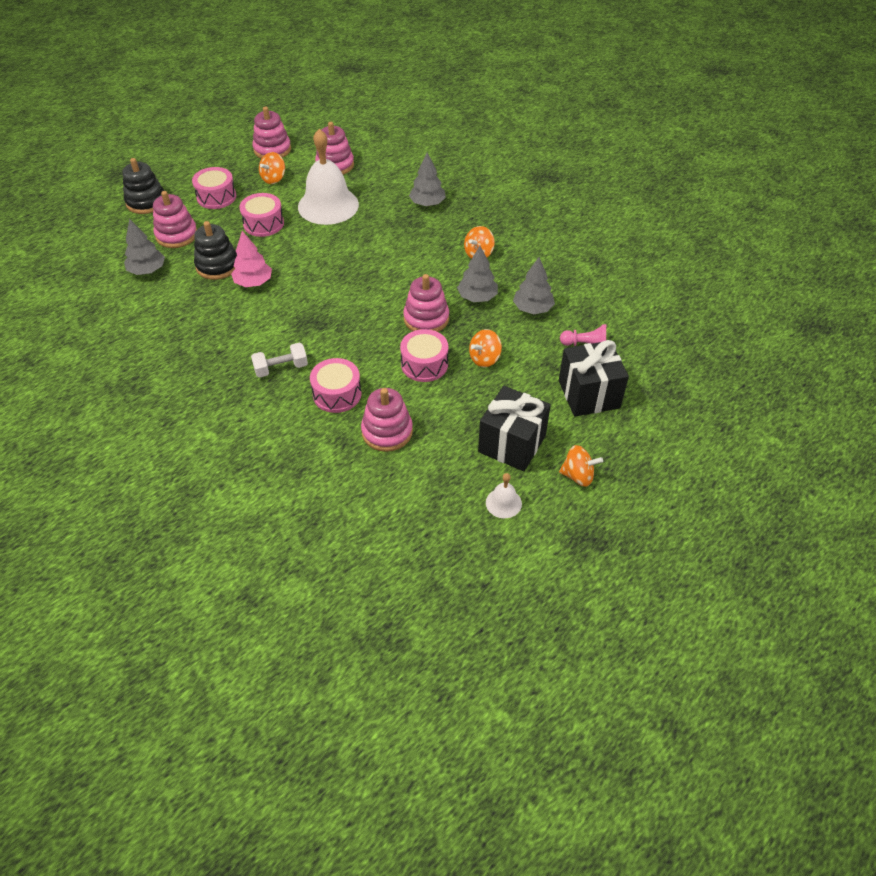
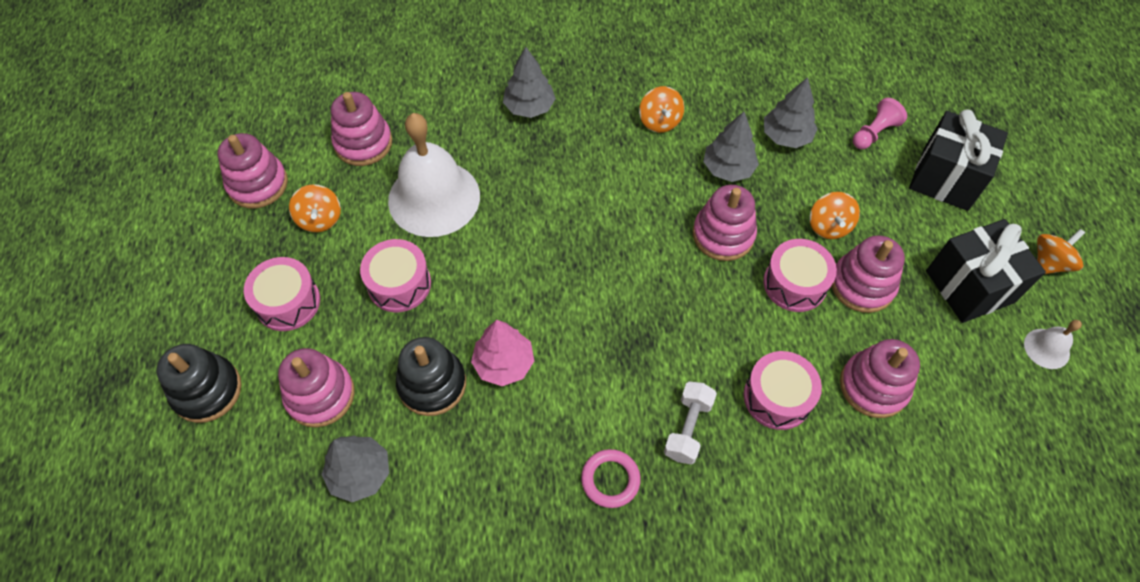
camera: 50 degrees left, 10 degrees up
none -> pink ring [581,449,641,508]
none -> pink stacking toy [831,235,905,313]

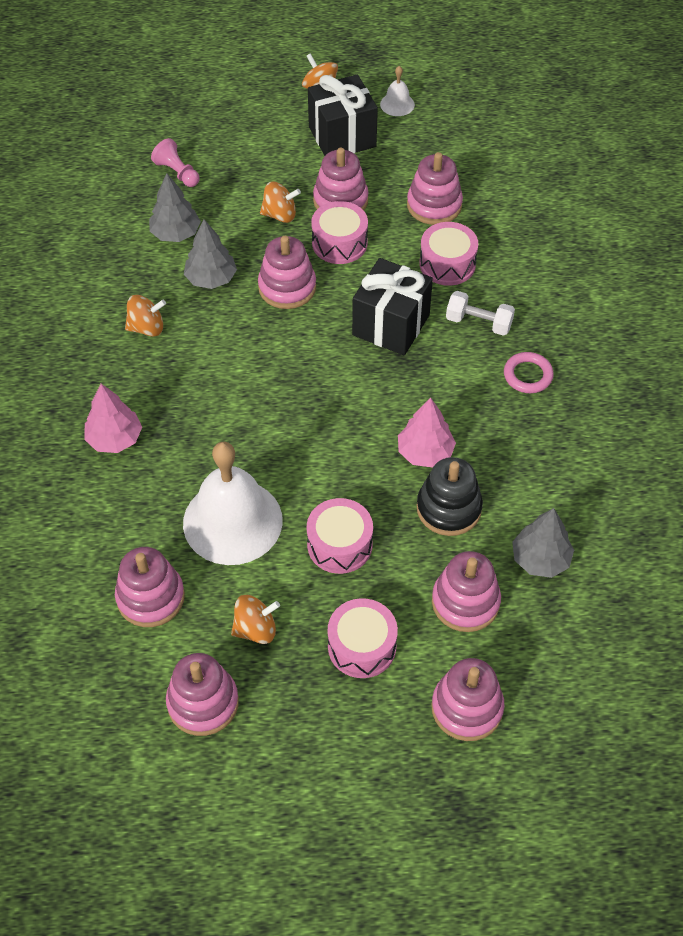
camera: 90 degrees left, 5 degrees down
black stacking toy [157,344,242,423] -> pink stacking toy [431,658,505,741]
grey tree [503,47,556,118] -> pink tree [84,384,142,453]
black gift [909,109,1008,211] -> black gift moved to [352,258,433,355]

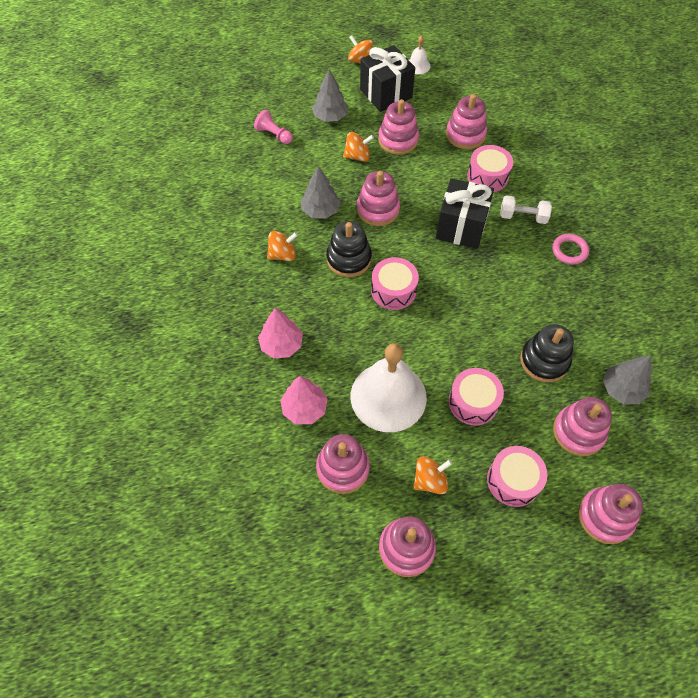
camera: 10 degrees left, 5 degrees up
grey tree [149,173,201,242] -> grey tree moved to [312,70,348,122]
pink drum [311,201,368,264] -> pink drum moved to [371,257,419,310]
pink tree [398,397,456,468] -> pink tree moved to [281,376,328,424]
none -> black stacking toy [326,221,372,277]

